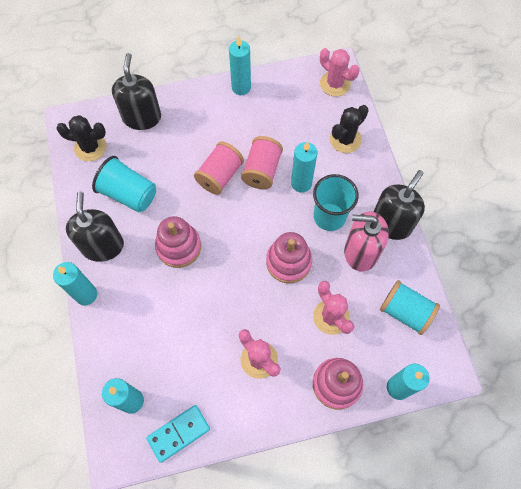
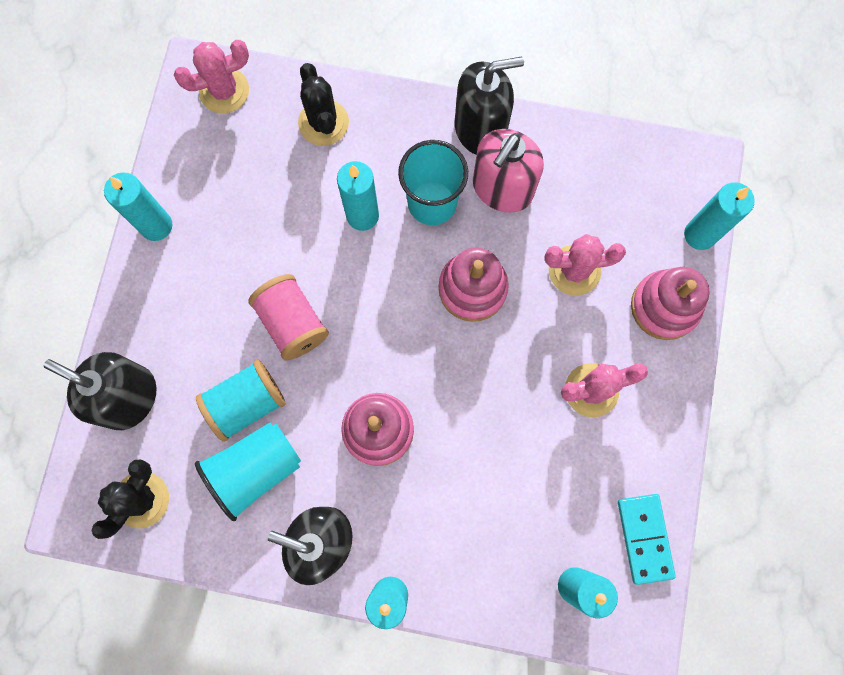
camera: 65 degrees left, 10 degrees up
pink spool [241,136,283,189] -> none
black soap dispenser [373,170,425,240] -> black soap dispenser turned 105 degrees clockwise [455,57,524,155]
turquoise spool [380,280,440,335] -> turquoise spool moved to [196,360,286,442]

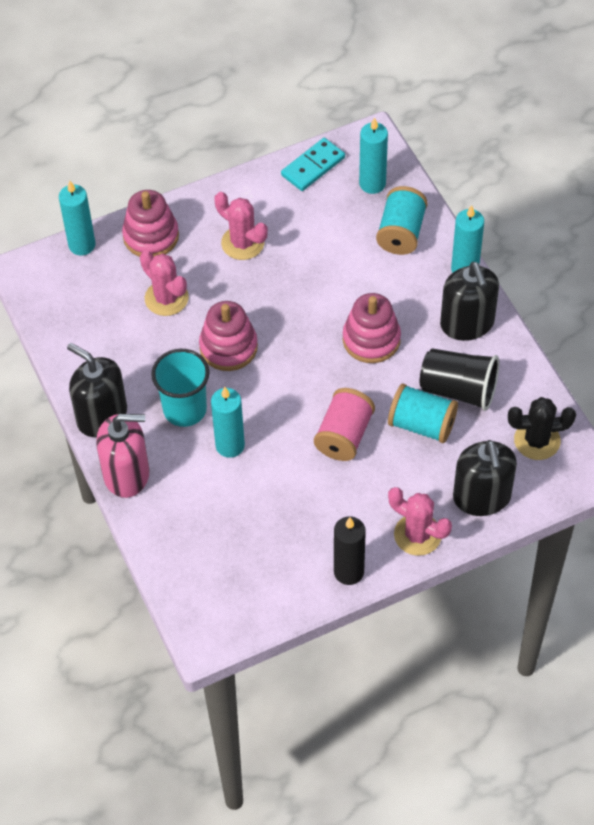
camera: 125 degrees left, 20 degrees down
turquoise candle [104,172,172,241] -> black candle [334,516,366,585]
pink cactus [174,40,249,113] -> pink cactus moved to [388,487,452,556]
turquoise cup [195,422,301,521] -> black cup [420,348,499,411]
black cactus [298,63,349,146] -> none
pink soap dispenser [473,129,544,213] -> pink soap dispenser moved to [96,414,149,498]
none -> turquoise spool [376,186,428,255]

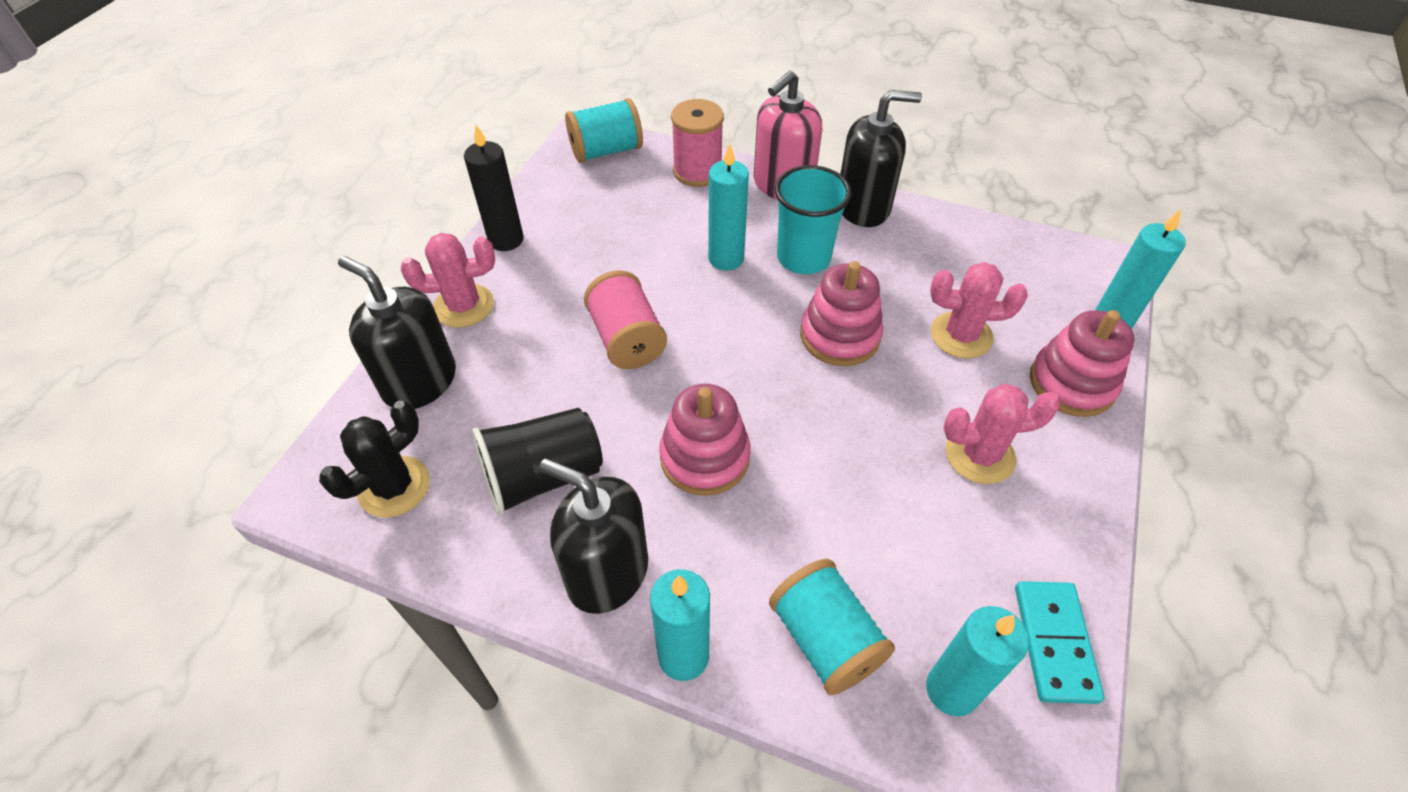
camera: 135 degrees right, 5 degrees down
turquoise spool [388,384,458,443] -> turquoise spool moved to [565,98,643,163]
none -> pink spool [671,99,724,187]

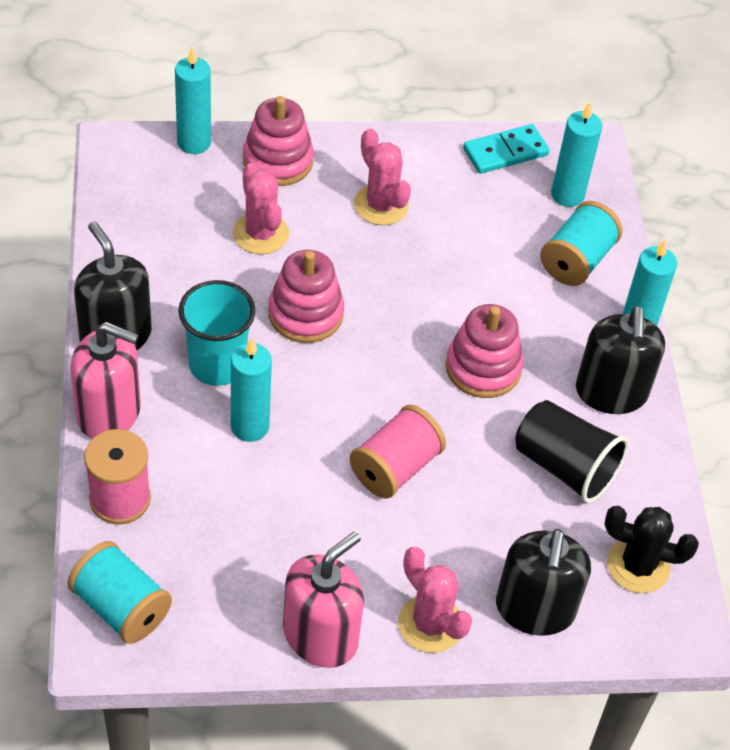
camera: 120 degrees left, 0 degrees up
black candle [464,125,524,251] -> pink soap dispenser [283,532,364,668]

